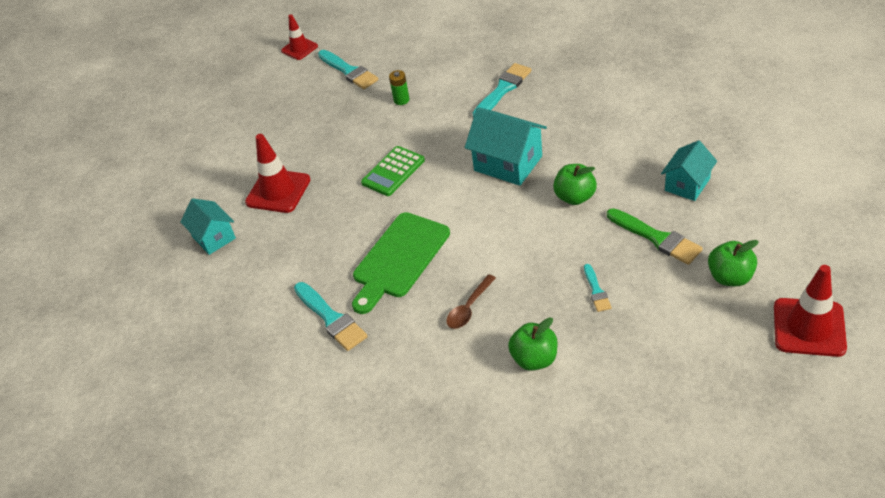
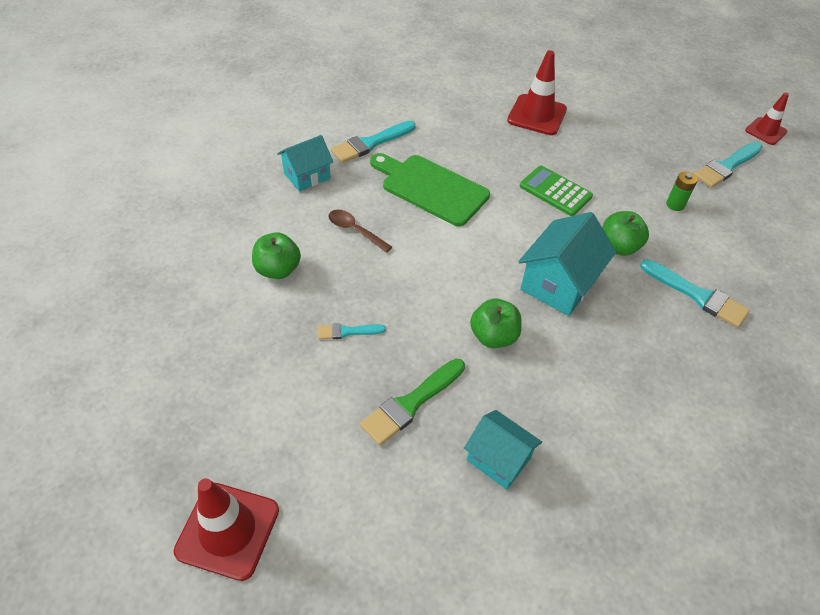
camera: 85 degrees right, 5 degrees up
turquoise house [180,198,236,255] -> turquoise house moved to [277,135,333,192]
green apple [708,240,759,286] -> green apple moved to [603,211,649,256]

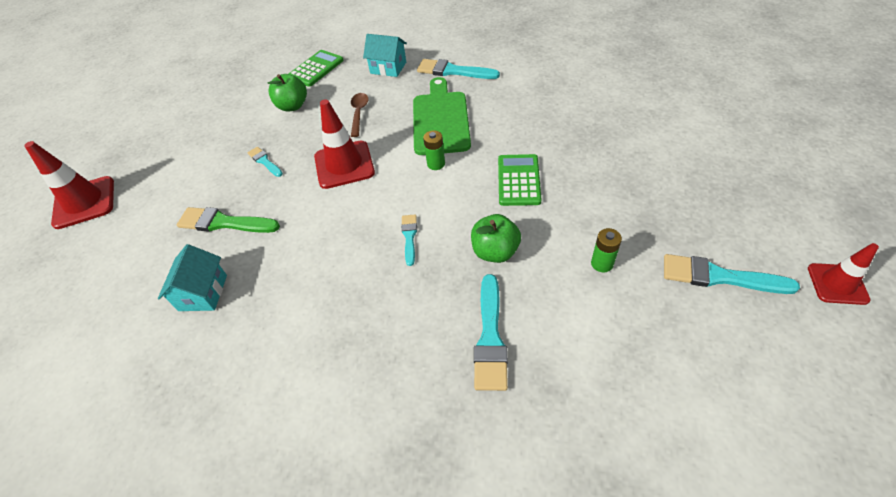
camera: 60 degrees right, 0 degrees up
green apple [470,299,522,348] -> none
red traffic cone [507,50,567,135] -> red traffic cone moved to [314,99,375,189]
turquoise house [518,212,616,316] -> turquoise brush [401,214,417,266]
none -> green calculator [289,50,343,87]
none -> green battery [423,130,445,170]

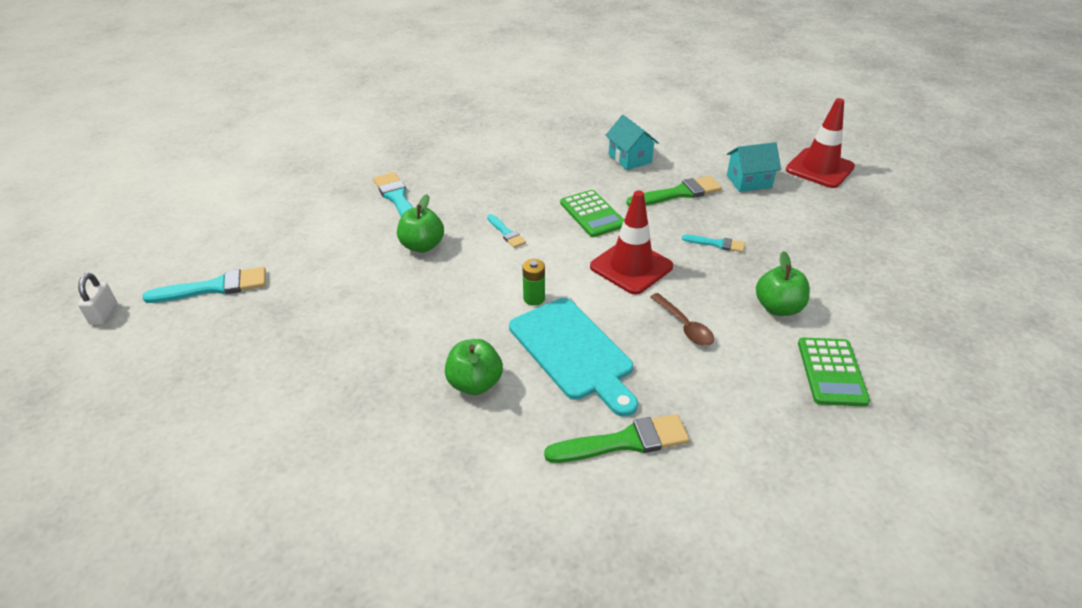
camera: 145 degrees right, 10 degrees down
turquoise house [363,34,407,77] -> turquoise house moved to [727,142,781,192]
green cutting board [413,77,471,155] -> turquoise cutting board [509,298,638,417]
turquoise brush [417,59,500,79] -> green brush [544,414,689,463]
green calculator [498,154,541,206] -> green calculator moved to [560,190,624,237]
green battery [591,228,622,272] -> none
red traffic cone [808,243,879,305] -> white padlock [78,273,117,325]
none -> green apple [445,339,503,395]

